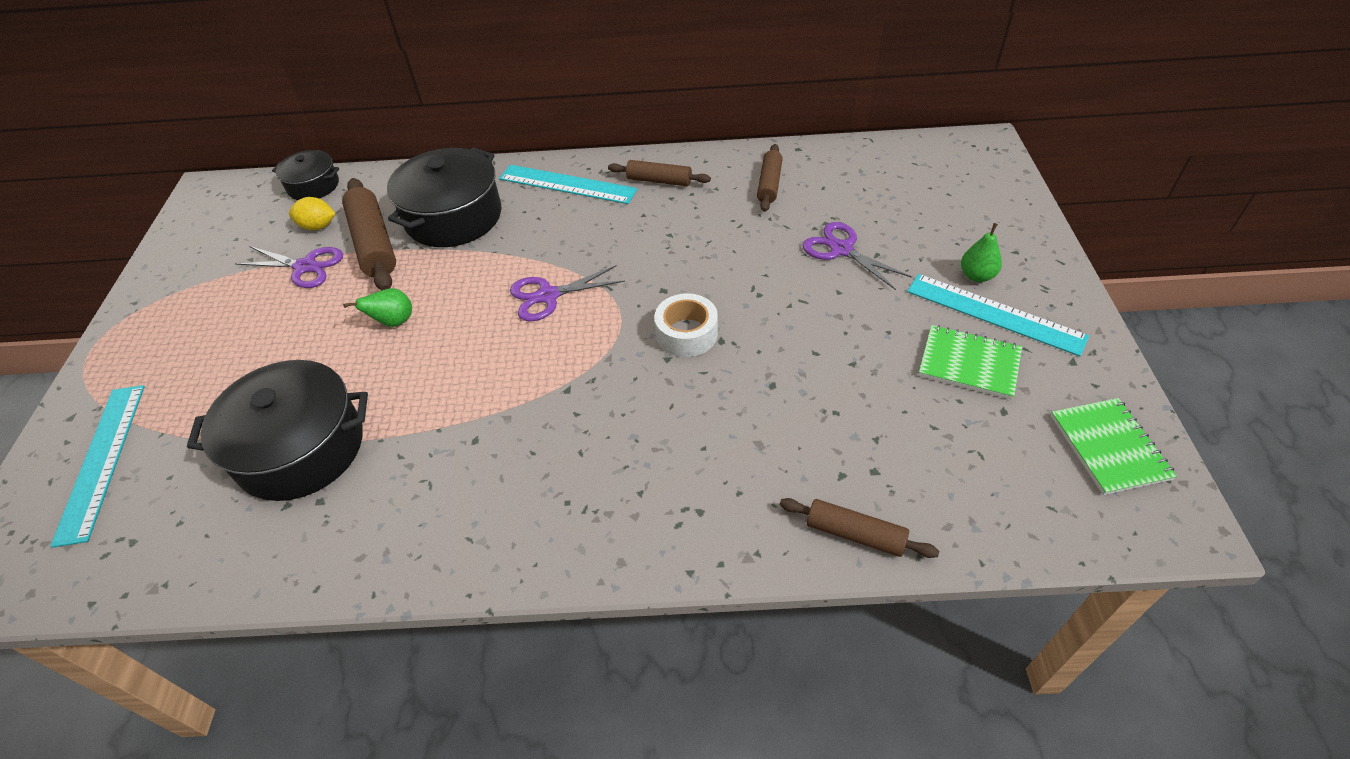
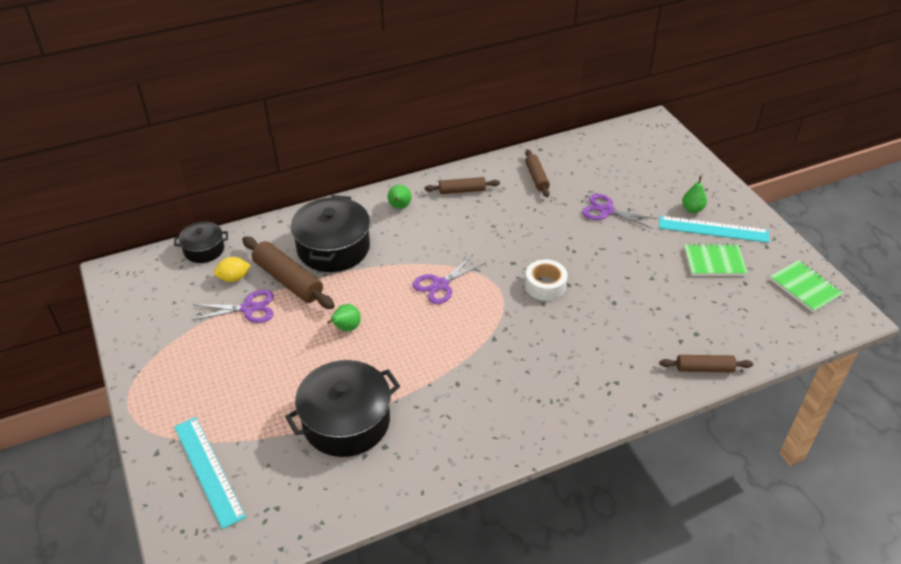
camera: 25 degrees left, 5 degrees down
turquoise ruler [499,165,637,204] -> green pear [387,185,411,209]

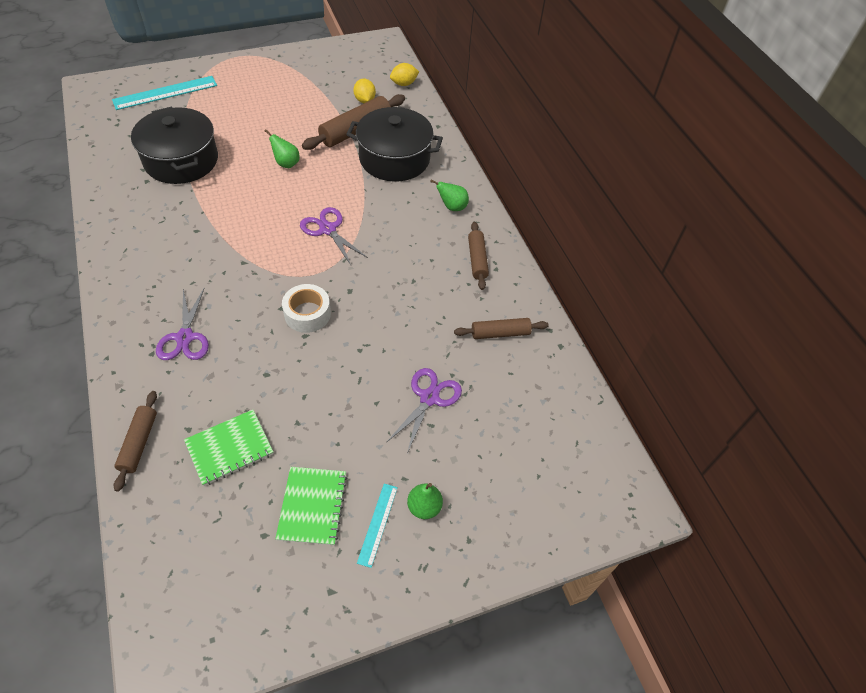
camera: 90 degrees right, 10 degrees up
black pot [174,222,228,263] -> yellow lemon [390,63,419,86]
purple scissors [192,290,274,323] -> purple scissors moved to [156,289,209,360]
turquoise ruler [659,216,769,243] -> turquoise ruler [357,484,398,568], size x0.55
green notebook [770,260,843,313] -> green notebook moved to [184,410,274,486]

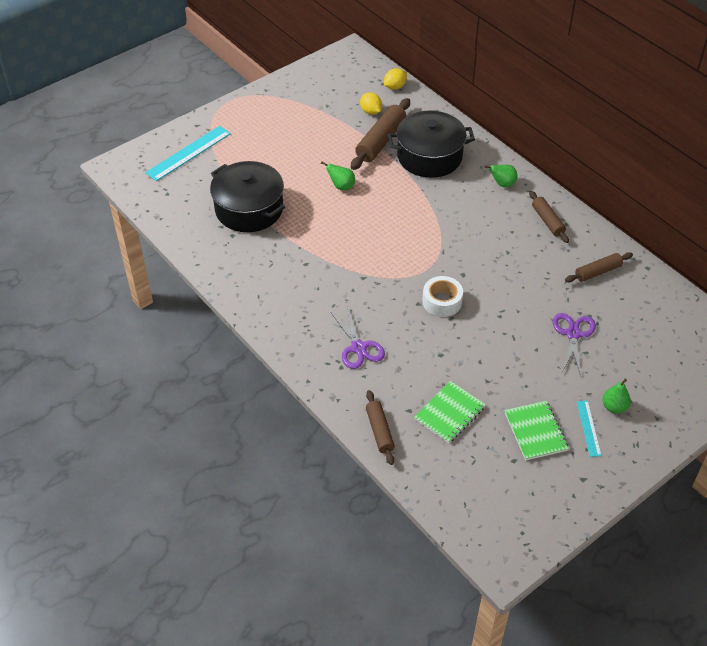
camera: 15 degrees left, 5 degrees down
purple scissors [300,207,368,265] -> none

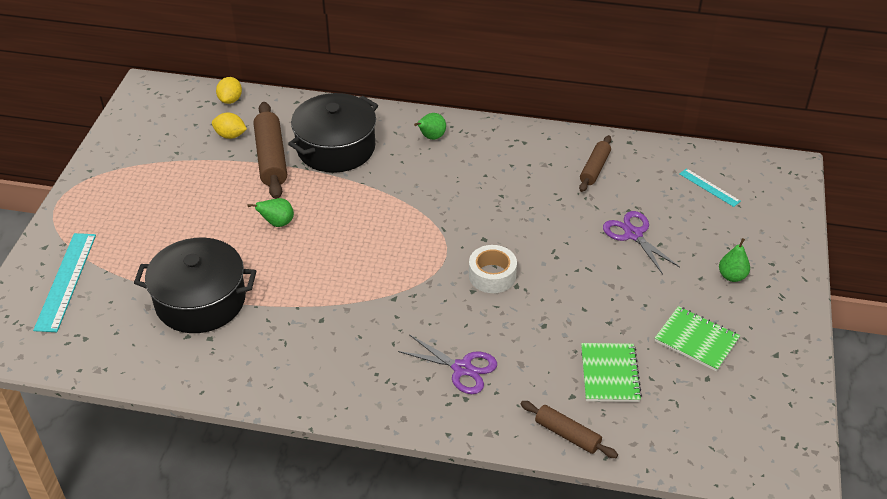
camera: 40 degrees left, 5 degrees down
brown rolling pin [529,191,569,243] -> none
turquoise ruler [577,400,602,457] -> turquoise ruler moved to [679,168,741,207]

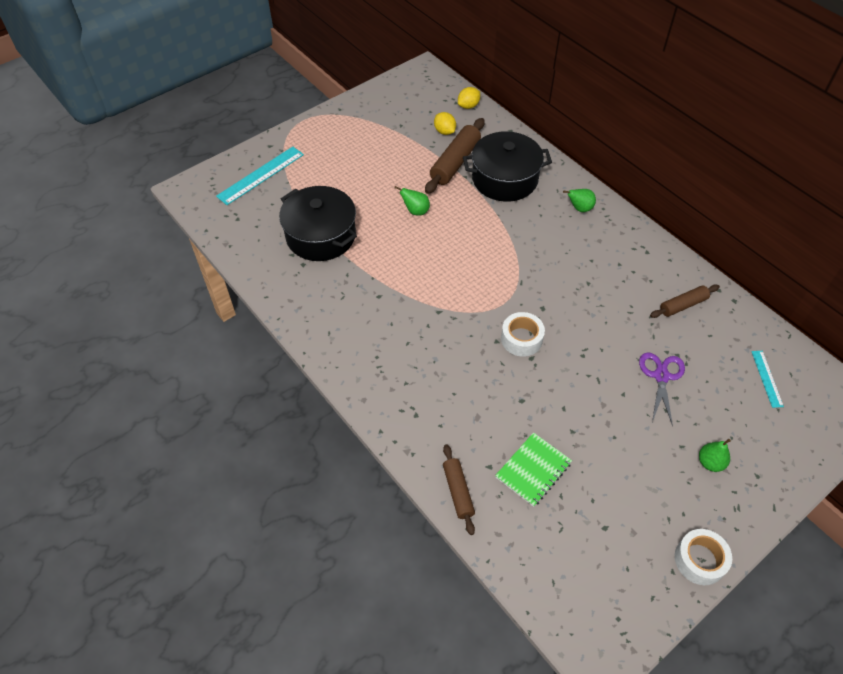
camera: 40 degrees right, 10 degrees up
purple scissors [398,335,497,394] -> none
green notebook [655,306,740,371] -> none
none -> white tape [675,529,732,585]

